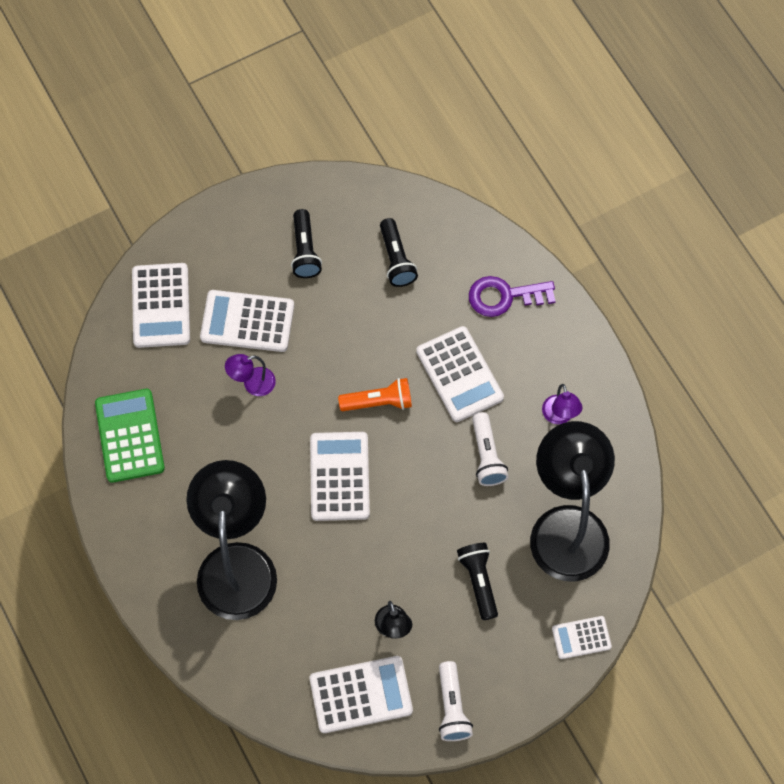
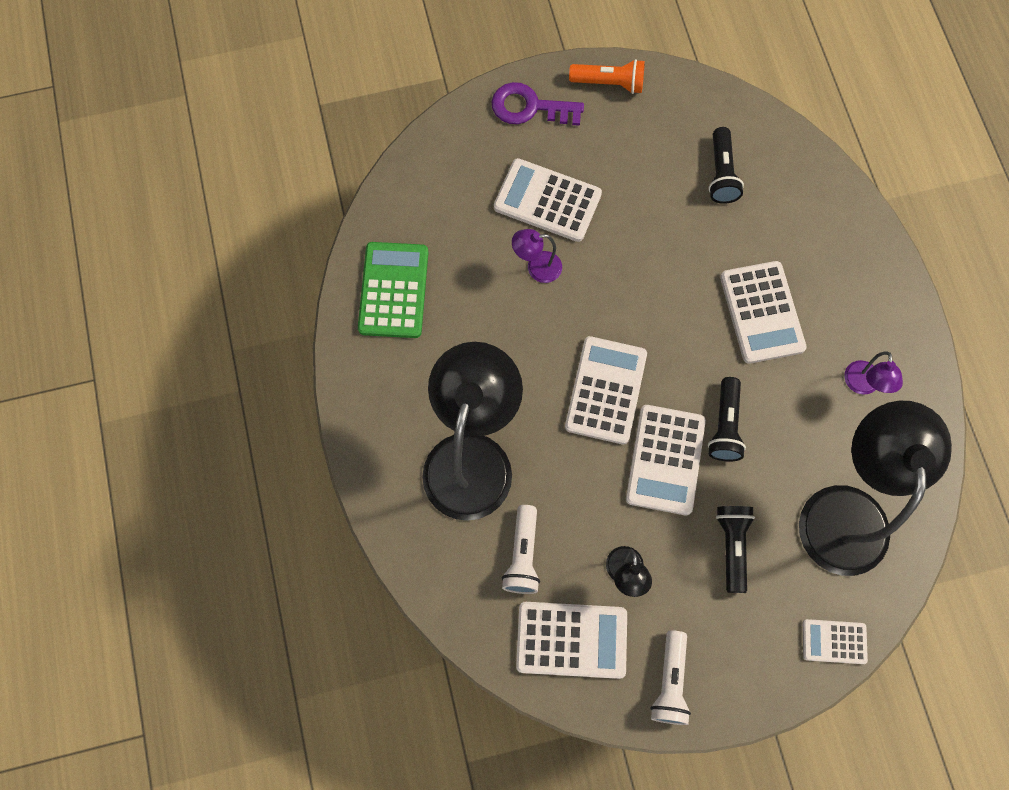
camera: 15 degrees right, 5 degrees up
white calculator [132,263,190,348] -> white calculator moved to [626,405,706,515]
black flashlight [291,209,322,278] -> black flashlight moved to [708,377,746,461]
orange flashlight [338,378,412,411] -> orange flashlight moved to [569,59,645,94]
purple key [469,276,556,317] -> purple key moved to [491,82,584,126]
white flashlight [472,412,508,486] -> white flashlight moved to [502,505,540,594]

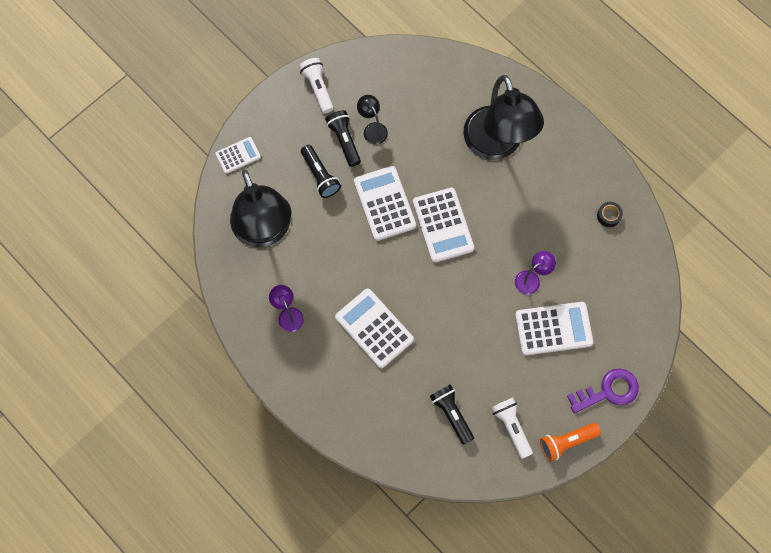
camera: 150 degrees right, 0 degrees up
green calculator [358,242,429,338] -> black tape [597,202,623,227]
white flashlight [502,505,540,594] -> white flashlight moved to [491,397,533,459]
white calculator [516,602,627,679] -> none
black flashlight [708,377,746,461] -> black flashlight moved to [325,110,361,167]

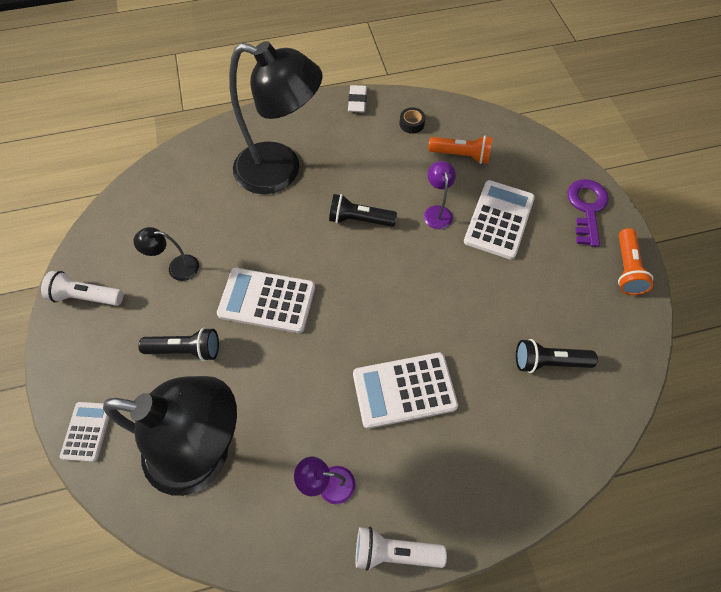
camera: 60 degrees left, 10 degrees down
black flashlight [325,110,361,167] -> black flashlight moved to [329,194,397,227]
white calculator [413,188,474,263] -> none
white flashlight [491,397,533,459] -> white flashlight moved to [356,527,447,571]
none -> white eraser [348,85,367,113]
none -> orange flashlight [428,136,493,164]

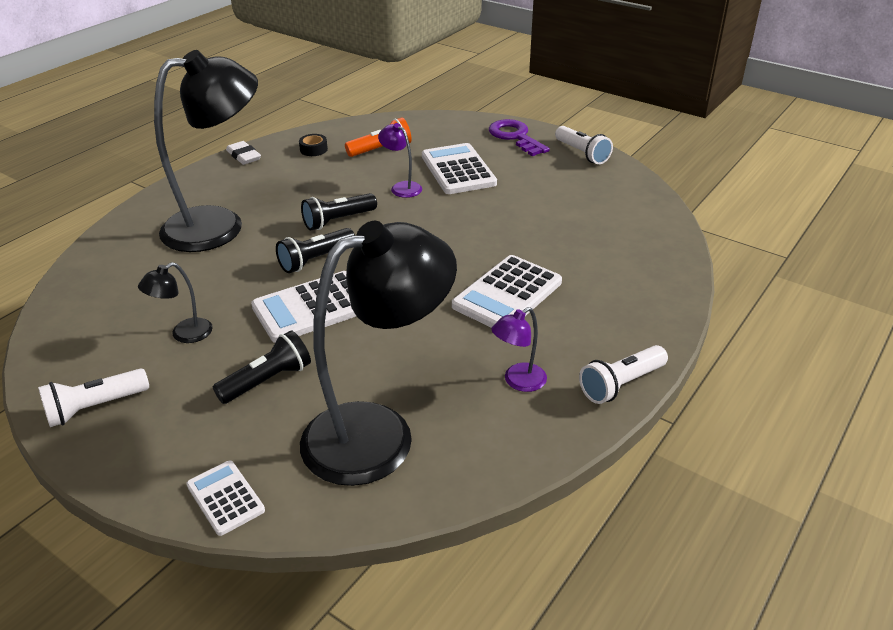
camera: 40 degrees left, 25 degrees down
black flashlight [516,339,598,373] -> black flashlight moved to [276,228,355,273]
orange flashlight [618,228,653,295] -> white flashlight [555,126,613,164]

